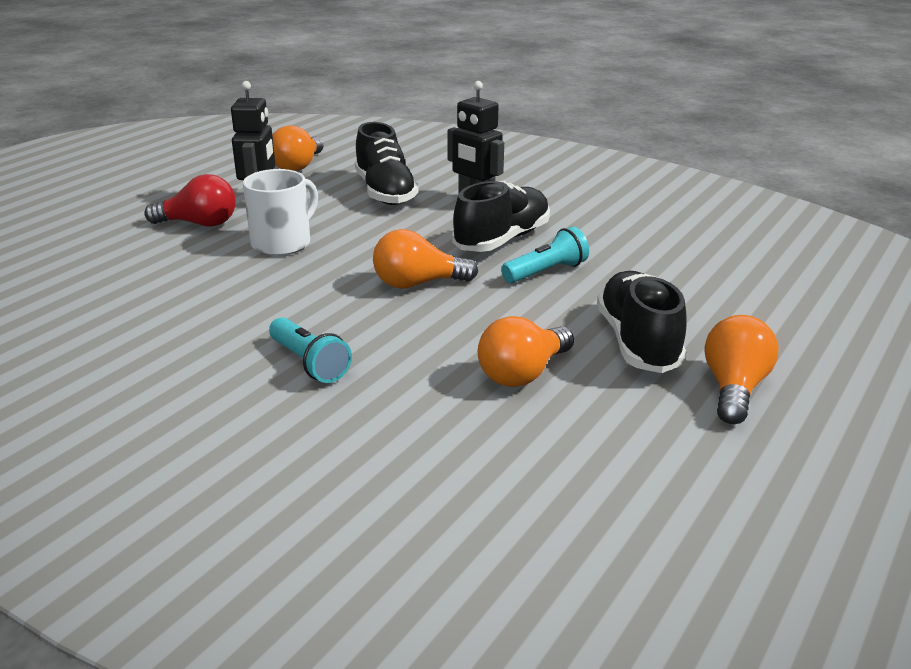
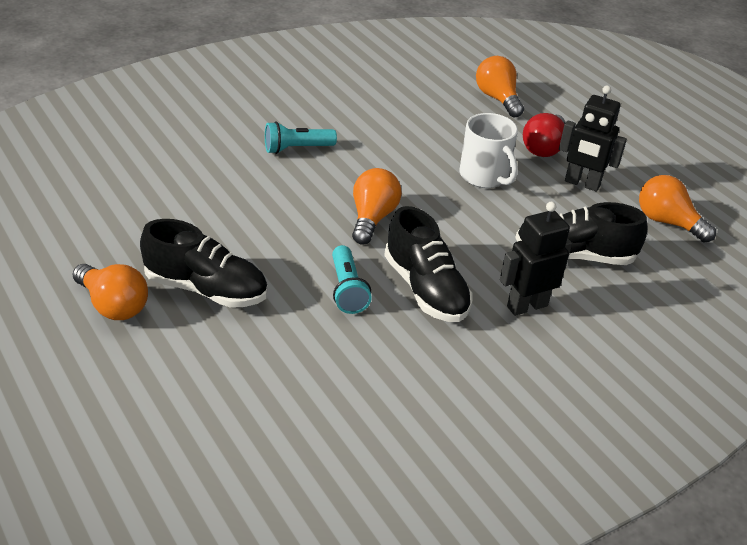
camera: 110 degrees right, 10 degrees up
orange light bulb [478,316,574,387] -> orange light bulb moved to [476,56,524,117]

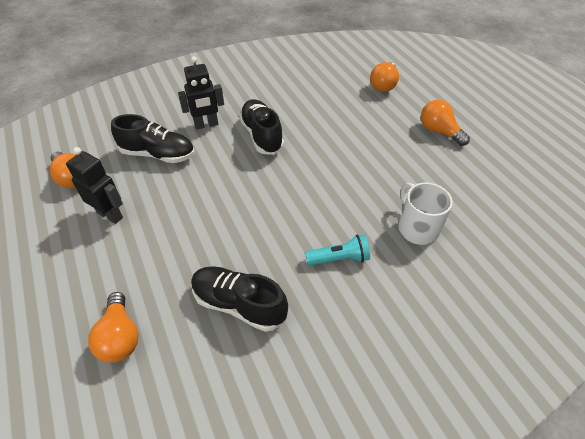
camera: 170 degrees left, 10 degrees up
black shoe [140,219,268,308] -> black shoe moved to [191,266,288,332]
turquoise flashlight [332,245,372,314] -> none
orange light bulb [352,168,402,245] -> orange light bulb moved to [370,62,399,92]
white mug [460,113,518,188] -> white mug moved to [398,182,453,245]
red light bulb [523,113,565,157] -> none

